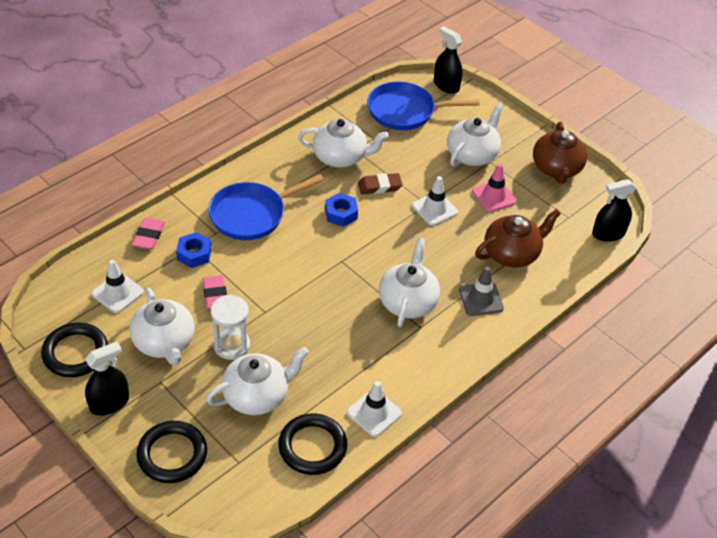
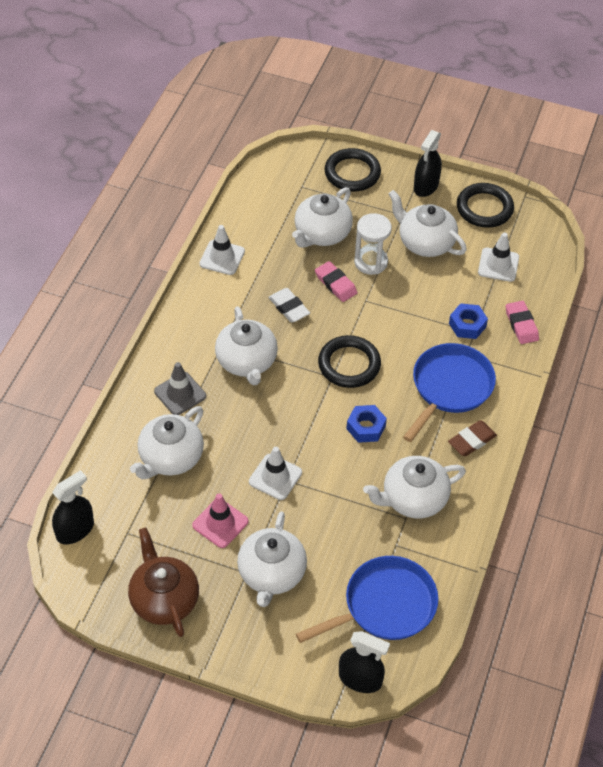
camera: 155 degrees right, 5 degrees up
pink eraser [203,275,227,309] -> pink eraser moved to [315,261,357,302]
black ring [278,413,347,475] -> black ring moved to [318,335,381,388]
brown eraser [358,173,403,194] -> brown eraser moved to [448,420,497,456]
brown teapot [475,209,561,268] -> white teapot [130,406,204,479]
none -> white eraser [268,288,310,323]

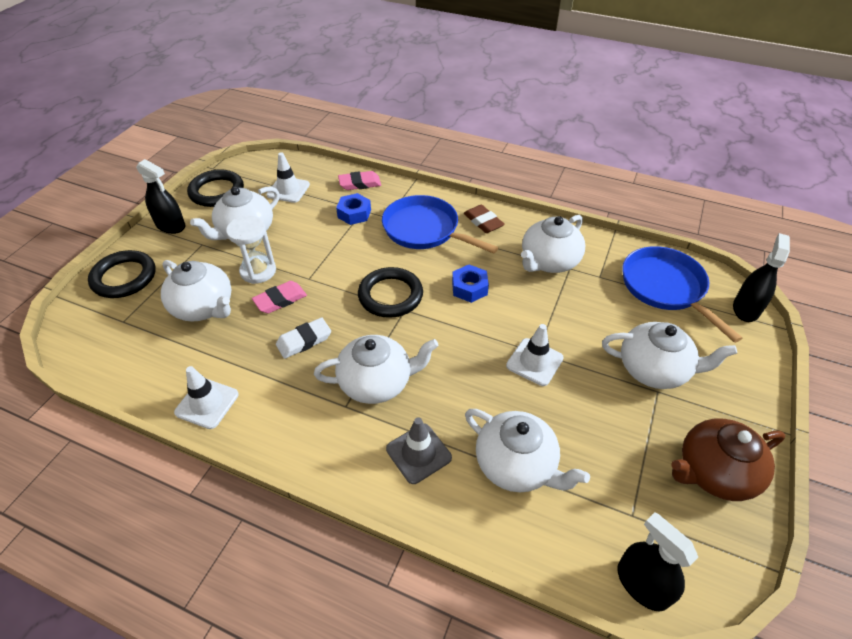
camera: 85 degrees left, 5 degrees down
pink traffic cone [192,494,249,548] -> none
white teapot [363,456,466,518] -> white teapot turned 60 degrees clockwise [521,215,585,273]

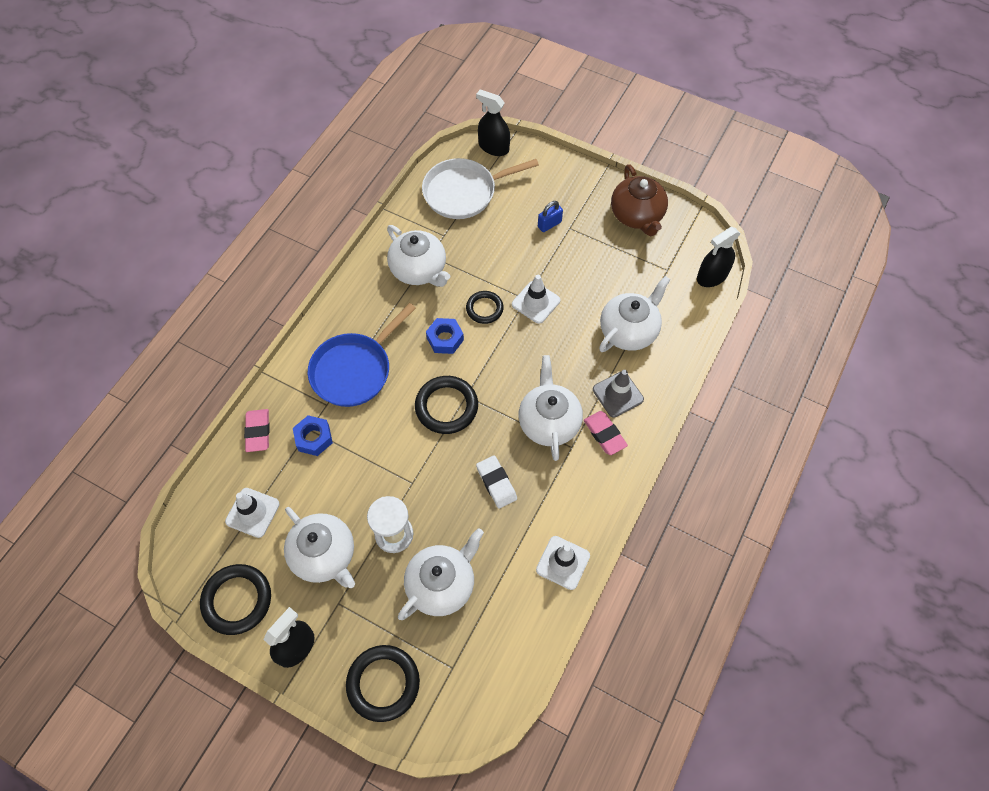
camera: 85 degrees left, 15 degrees up
pink eraser [252,281,307,314] -> pink eraser moved to [584,411,628,455]
brown eraser [464,205,505,233] -> none
white teapot [602,322,737,389] -> blue padlock [538,201,563,232]
blue pan [622,246,742,343] -> white pan [422,158,539,219]
none -> black ring [466,291,504,324]

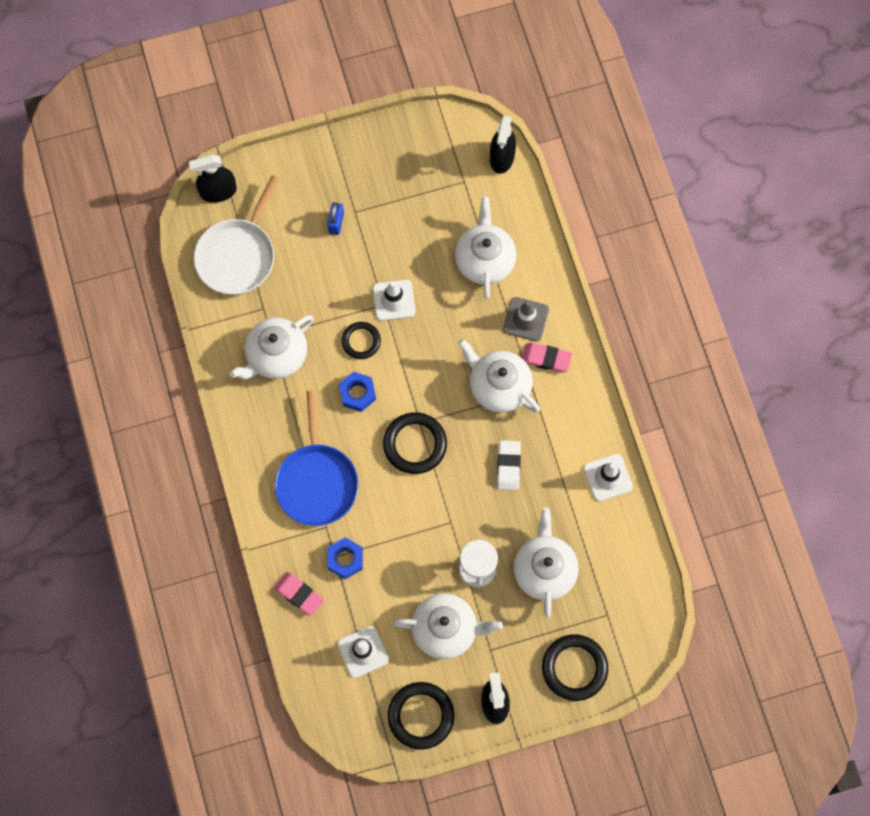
camera: 45 degrees left, 10 degrees up
white teapot [387,225,450,287] -> white teapot turned 135 degrees clockwise [230,315,314,379]
white eraser [476,455,517,509] -> white eraser turned 75 degrees clockwise [497,440,521,490]
brown teapot [611,164,668,236] -> none

